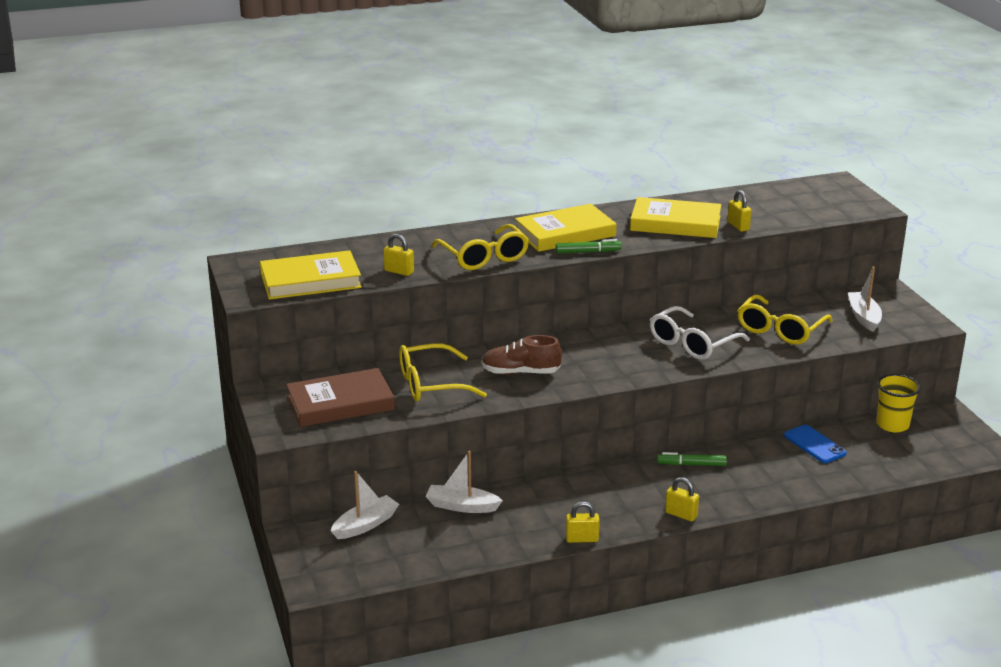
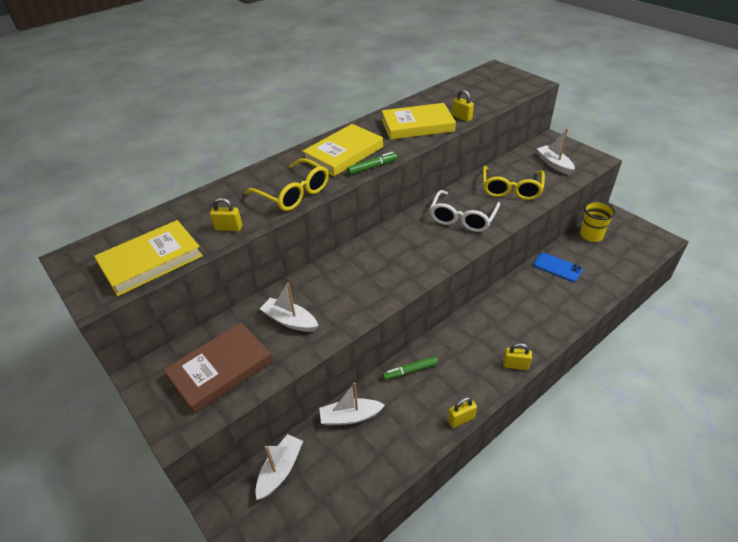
camera: 20 degrees left, 15 degrees up
yellow glasses [399,343,487,401] -> white boat [260,283,318,332]
brown shoe [482,335,562,375] -> none
green marker [657,452,727,466] -> green marker moved to [382,356,438,380]

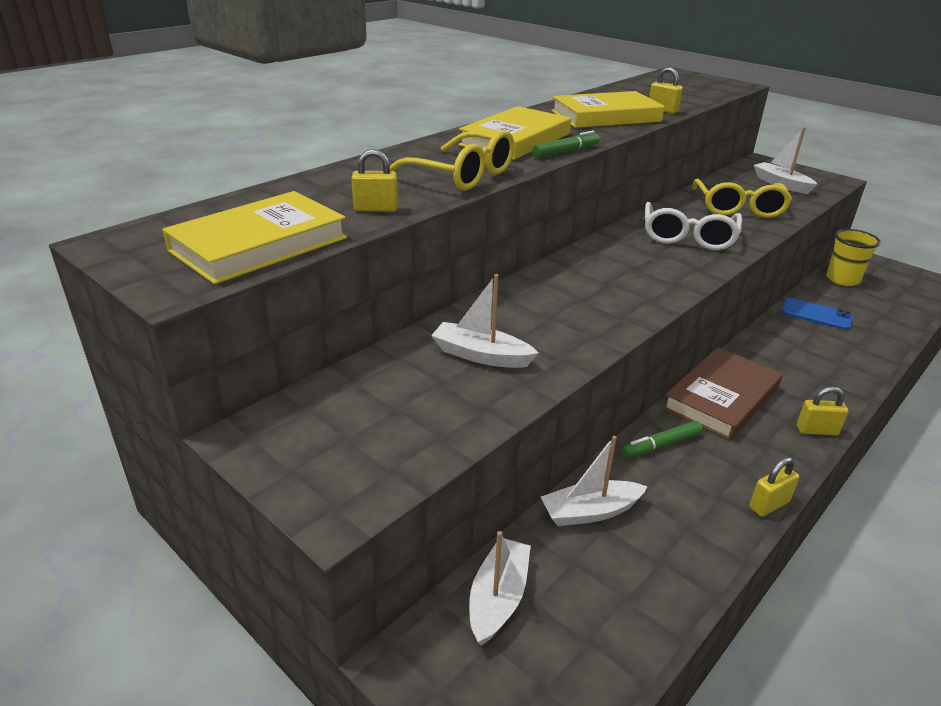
camera: 10 degrees left, 10 degrees down
brown book [164,322,273,414] -> brown book moved to [663,347,783,441]

